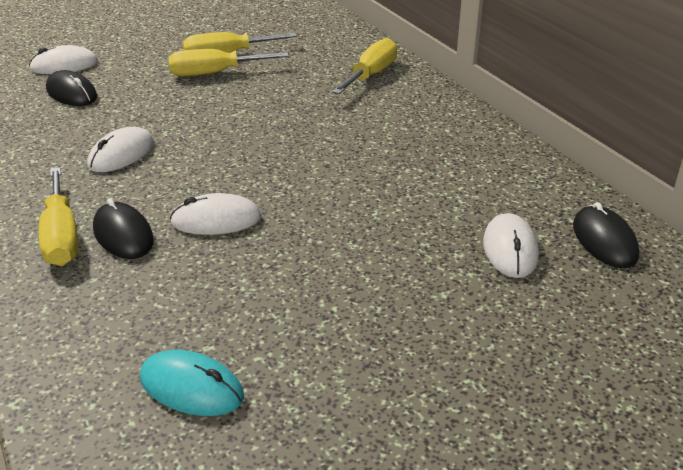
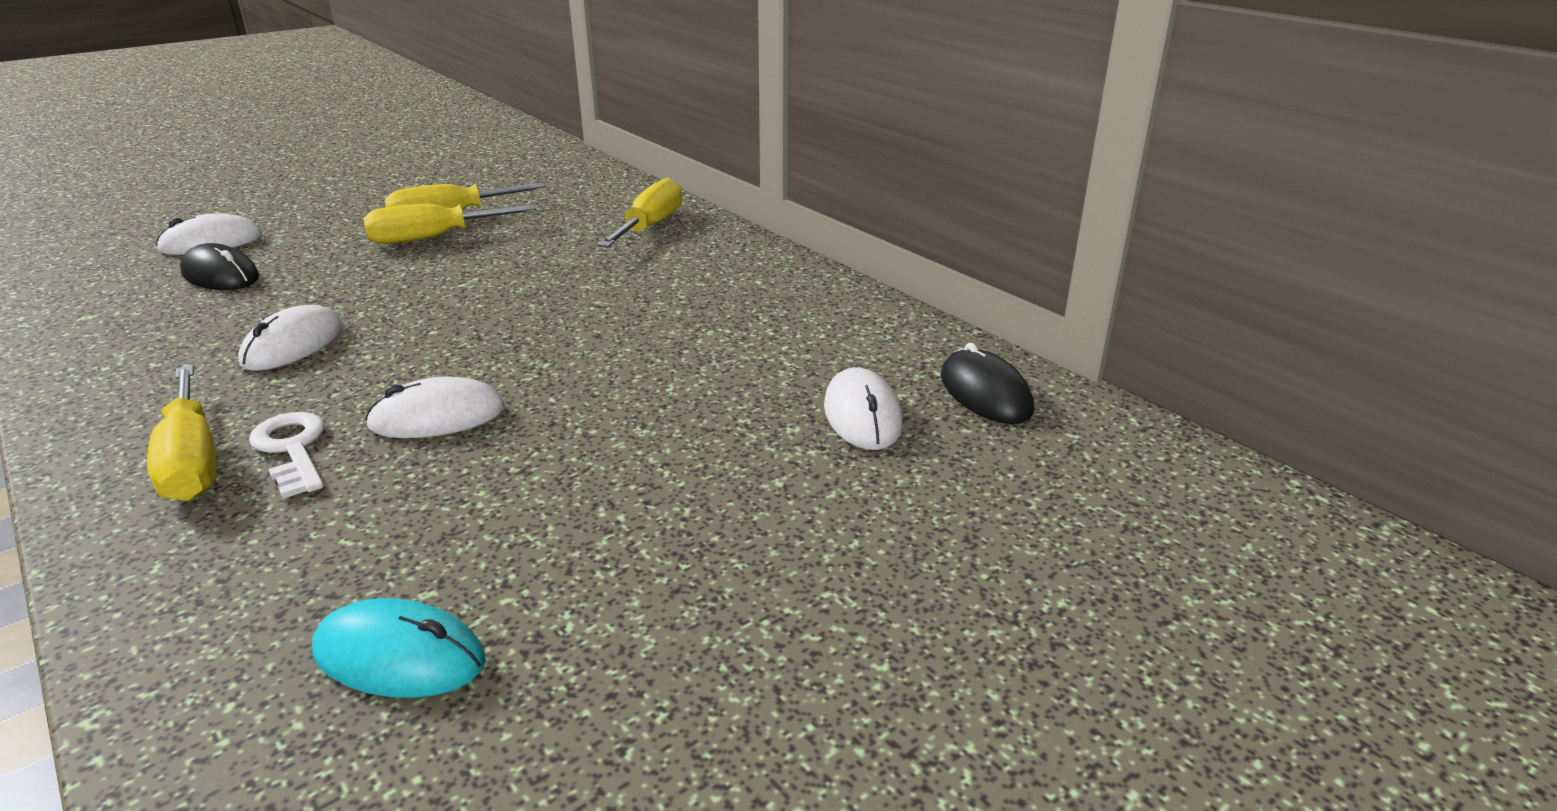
camera: 10 degrees left, 5 degrees down
black mouse [93,199,154,259] -> white key [249,412,325,499]

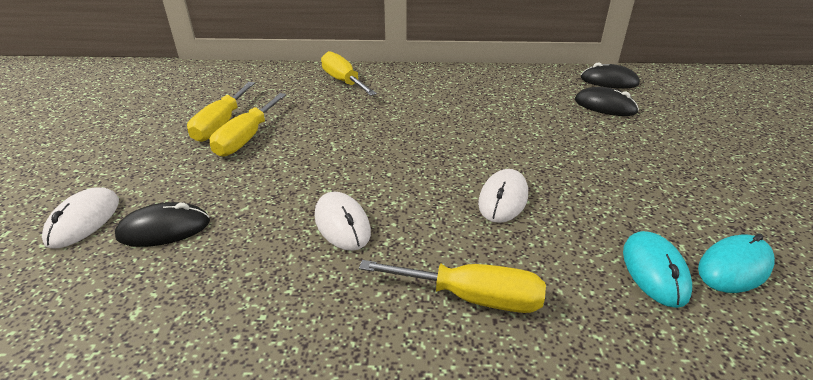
camera: 50 degrees left, 5 degrees up
white key [249,412,325,499] -> none
white mouse [824,367,903,450] -> black mouse [575,87,639,116]
none -> turquoise mouse [623,231,692,308]

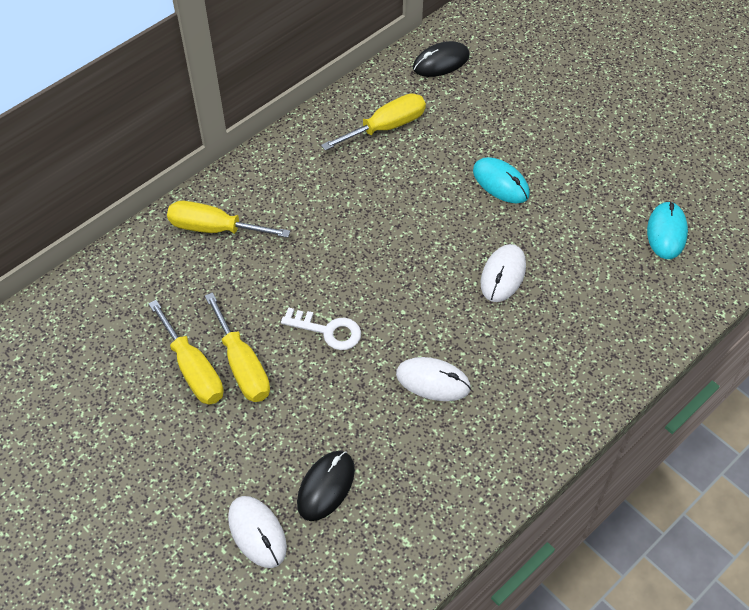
camera: 45 degrees left, 20 degrees up
yellow screwdriver [359,260,546,313] -> yellow screwdriver moved to [321,94,426,151]
white mouse [478,169,528,223] -> white mouse turned 45 degrees clockwise [481,244,526,302]
black mouse [575,87,639,116] -> none
turquoise mouse [623,231,692,308] -> turquoise mouse moved to [473,157,530,203]
none -> white key [281,307,361,350]

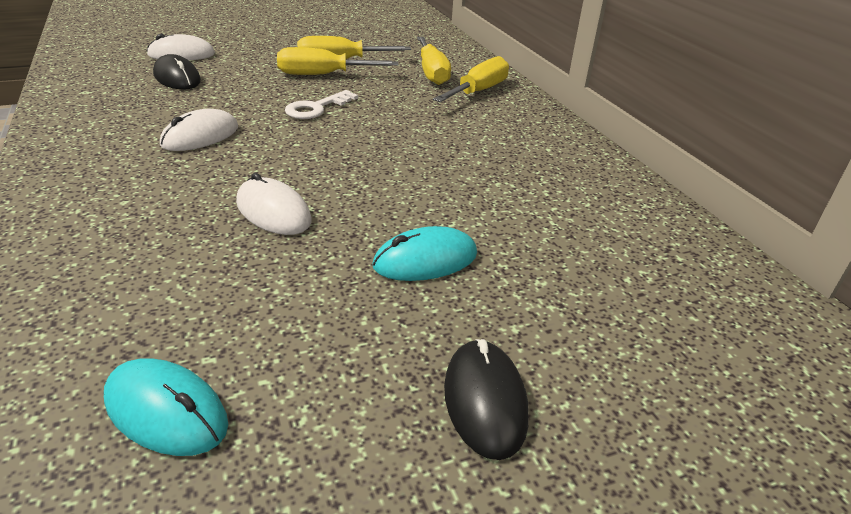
camera: 110 degrees right, 20 degrees down
yellow screwdriver [321,94,426,151] -> yellow screwdriver moved to [417,37,451,85]
black mouse [413,41,470,77] -> black mouse moved to [444,339,529,460]

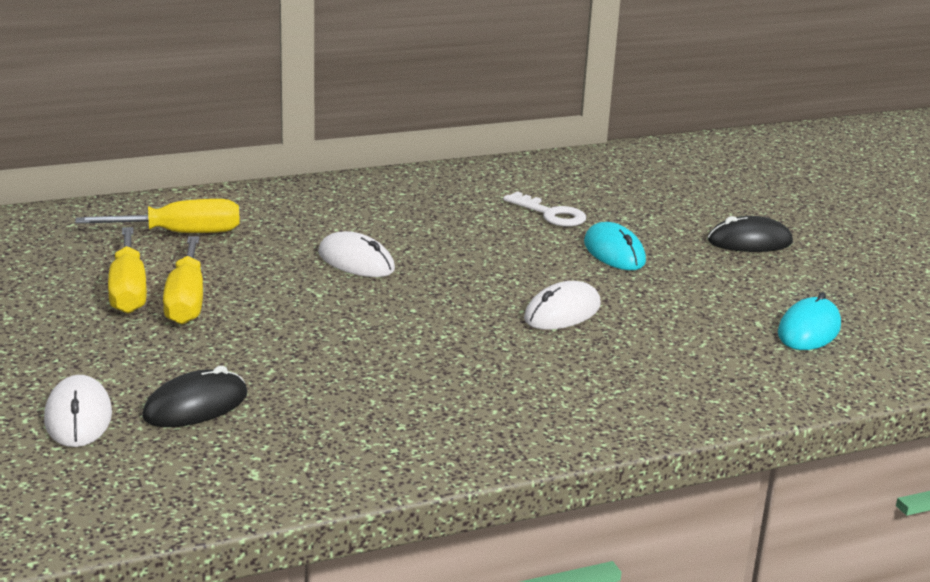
camera: 90 degrees left, 10 degrees down
white mouse [160,109,238,151] -> white mouse moved to [318,231,395,277]
white key [285,90,358,119] -> white key moved to [503,191,586,226]
yellow screwdriver [433,56,509,102] -> none

